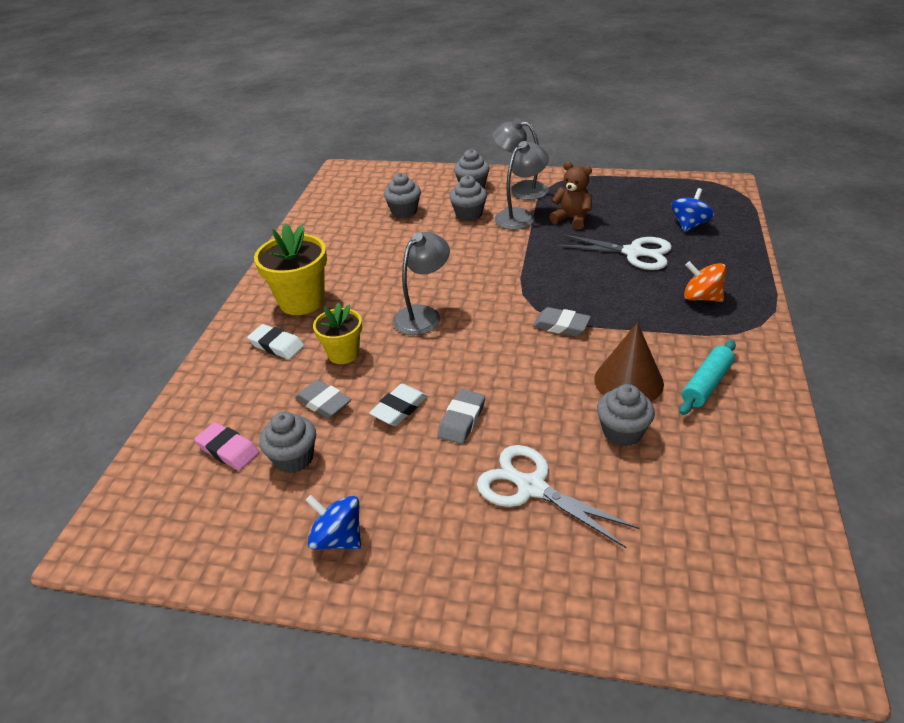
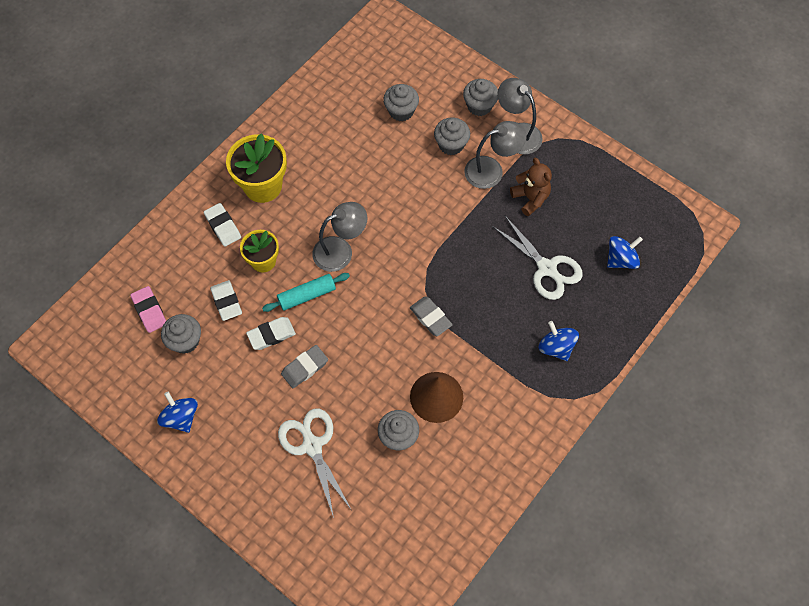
camera: 25 degrees right, 25 degrees up
grey eraser [295,380,351,418] -> white eraser [210,280,242,321]
turquoise rolling pin [679,340,736,415] -> turquoise rolling pin moved to [262,273,350,312]
orange spinning top [684,261,726,302] -> blue spinning top [538,321,579,361]

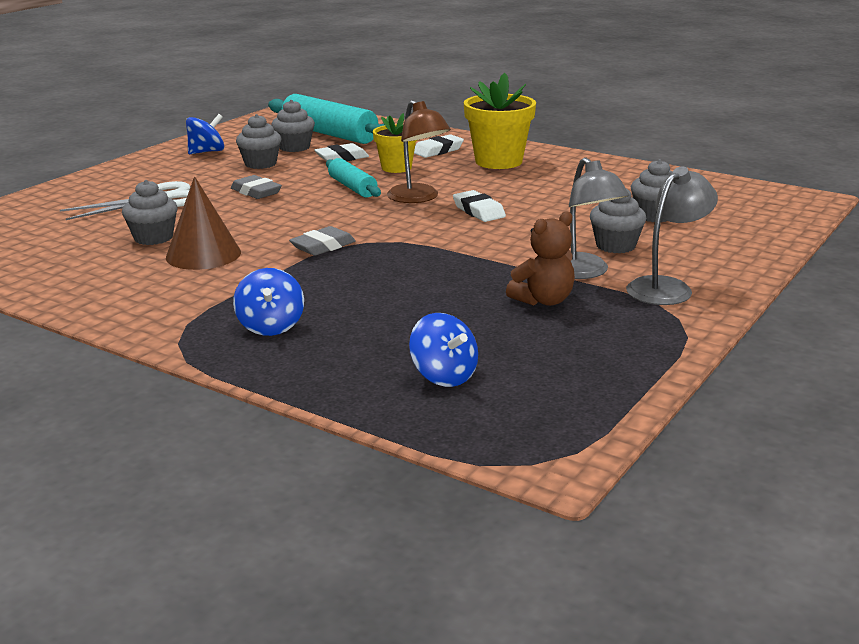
camera: 85 degrees right, 40 degrees down
pink eraser [130,286,166,333] -> turquoise rolling pin [268,94,384,144]
white eraser [246,317,296,350] -> white eraser moved to [453,190,506,222]
grey lamp [312,202,367,272] -> brown lamp [387,100,451,203]
grey cupcake [463,79,498,116] -> grey cupcake moved to [236,114,281,169]
white scissors [492,216,583,300] -> none
blue spinning top [538,321,579,361] -> blue spinning top turned 120 degrees clockwise [233,268,304,336]

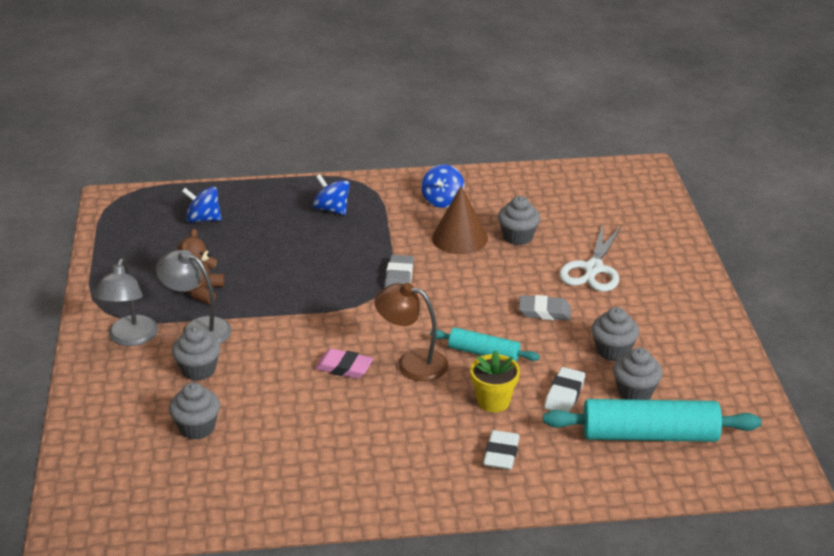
camera: 140 degrees right, 10 degrees up
blue spinning top [186,114,224,154] -> blue spinning top moved to [421,164,464,208]
white eraser [453,190,506,222] -> pink eraser [315,348,373,379]
yellow flower pot [464,73,536,169] -> none

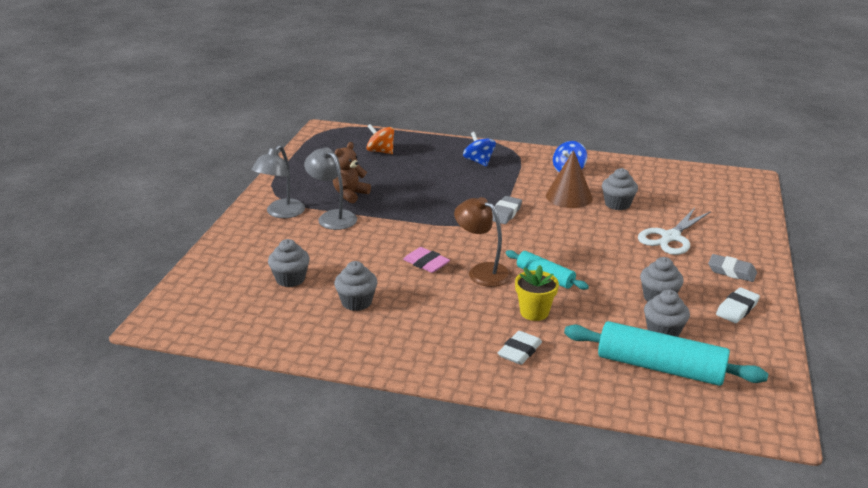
camera: 20 degrees right, 5 degrees down
grey cupcake [172,326,221,381] -> grey cupcake moved to [334,261,378,311]
blue spinning top [182,187,222,222] -> orange spinning top [366,124,394,154]
grey eraser [519,295,571,320] -> grey eraser moved to [708,254,757,282]
white eraser [544,367,585,413] -> white eraser moved to [716,287,760,323]

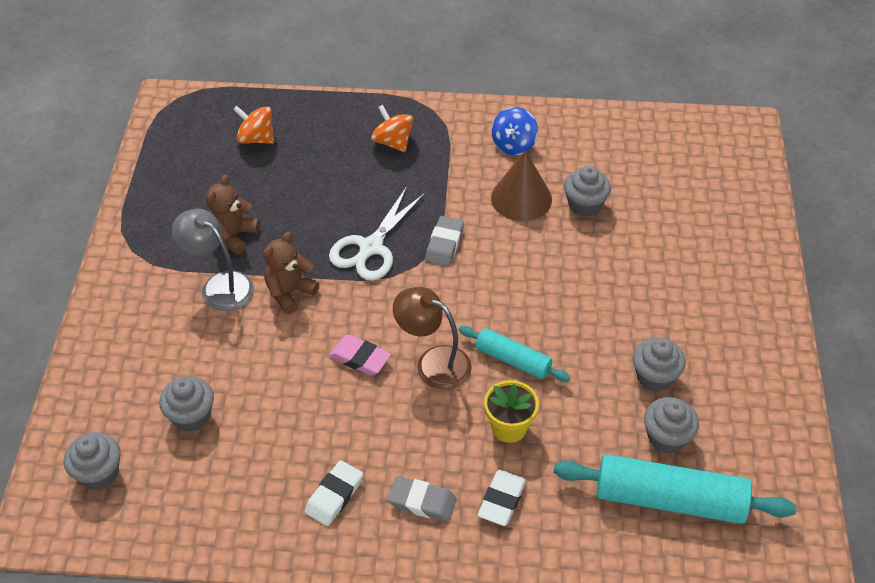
camera: 10 degrees left, 20 degrees up
grey lamp [251,145,305,218] -> none
grey cupcake [334,261,378,311] -> grey cupcake moved to [64,432,121,490]
blue spinning top [463,132,496,167] -> orange spinning top [371,105,414,152]
white scissors [638,208,711,255] -> white scissors moved to [329,187,425,281]
grey eraser [708,254,757,282] -> grey eraser moved to [388,476,456,522]
white eraser [716,287,760,323] -> white eraser moved to [305,460,363,526]
none -> brown teddy bear [263,232,319,314]

